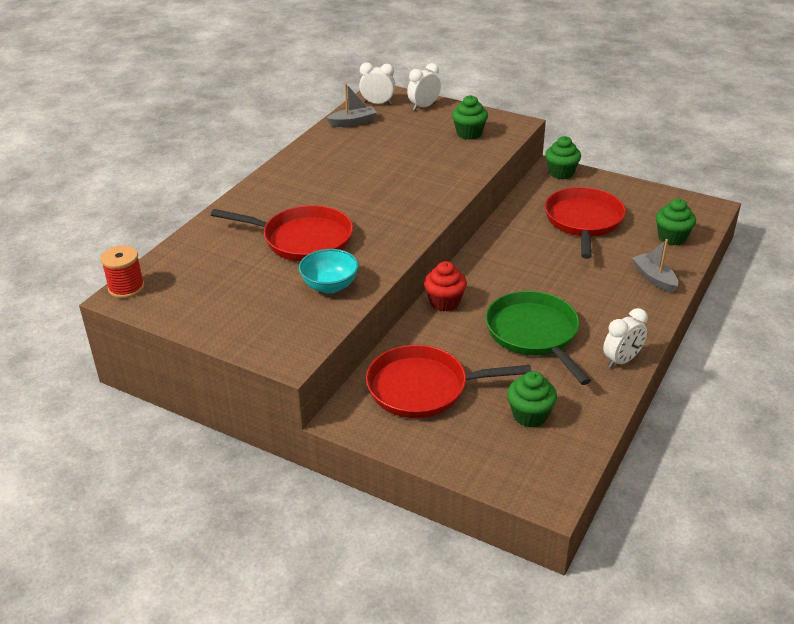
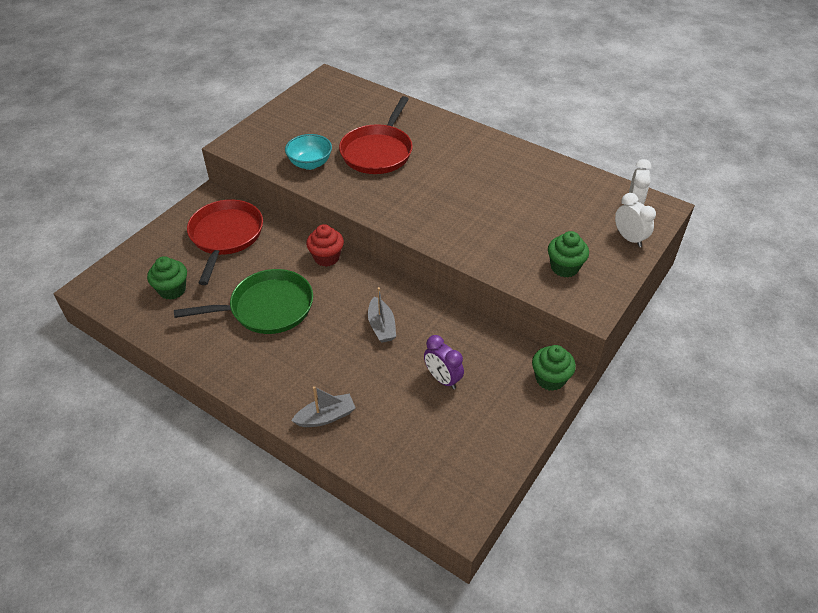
camera: 95 degrees right, 10 degrees up
red spool [101,245,145,298] -> none
grey boat [327,83,377,127] -> grey boat moved to [368,287,396,343]
red pan [545,187,626,259] -> purple clock [424,335,464,389]
white clock [603,308,648,368] -> none
green cupcake [656,199,696,245] -> none

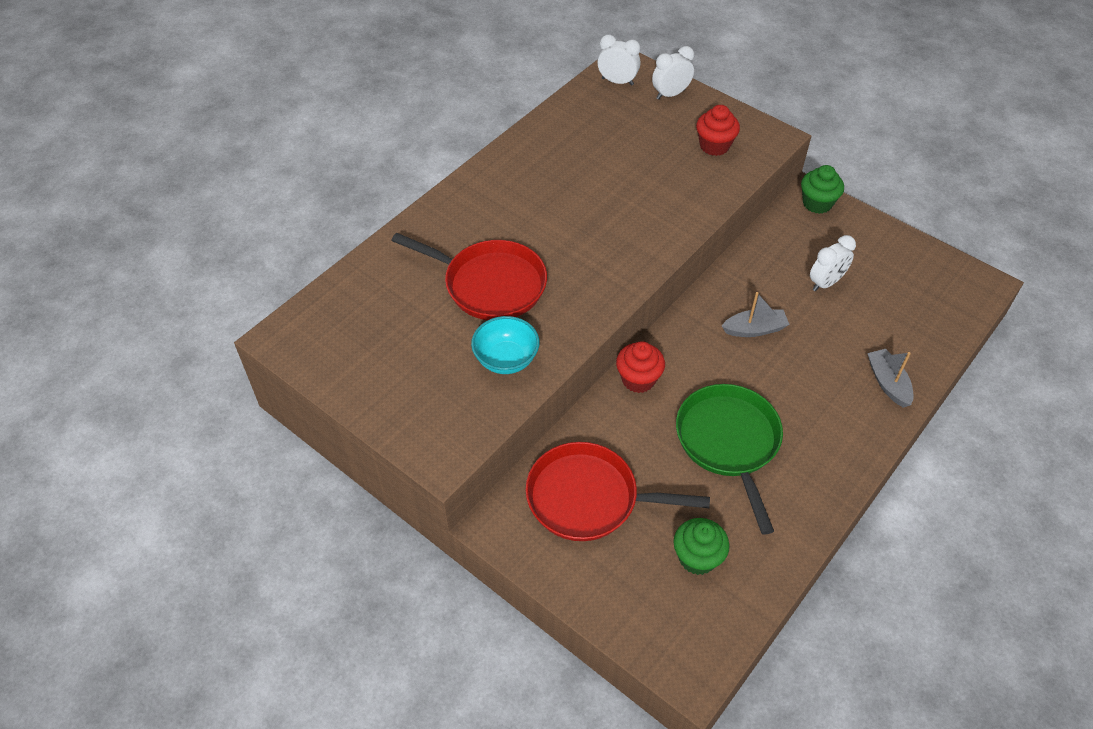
camera: 85 degrees left, 5 degrees up
purple clock [424,335,464,389] -> white clock [810,235,856,292]
green cupcake [548,231,589,277] -> red cupcake [696,105,740,156]

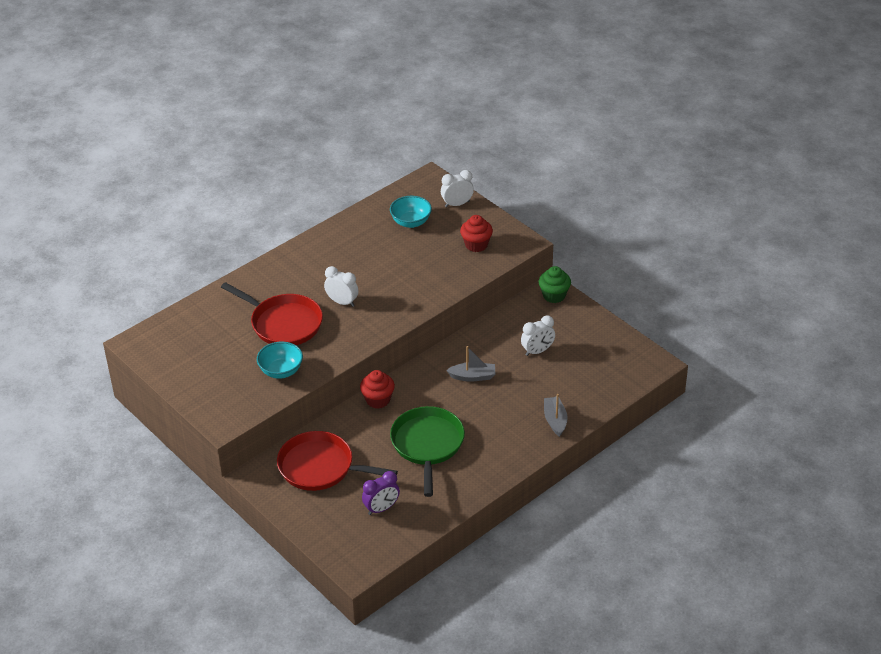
camera: 10 degrees right, 10 degrees down
white clock [597,35,641,86] -> white clock moved to [324,266,358,307]
green cupcake [673,518,729,575] -> purple clock [362,471,400,515]
none -> turquoise bowl [390,196,432,228]

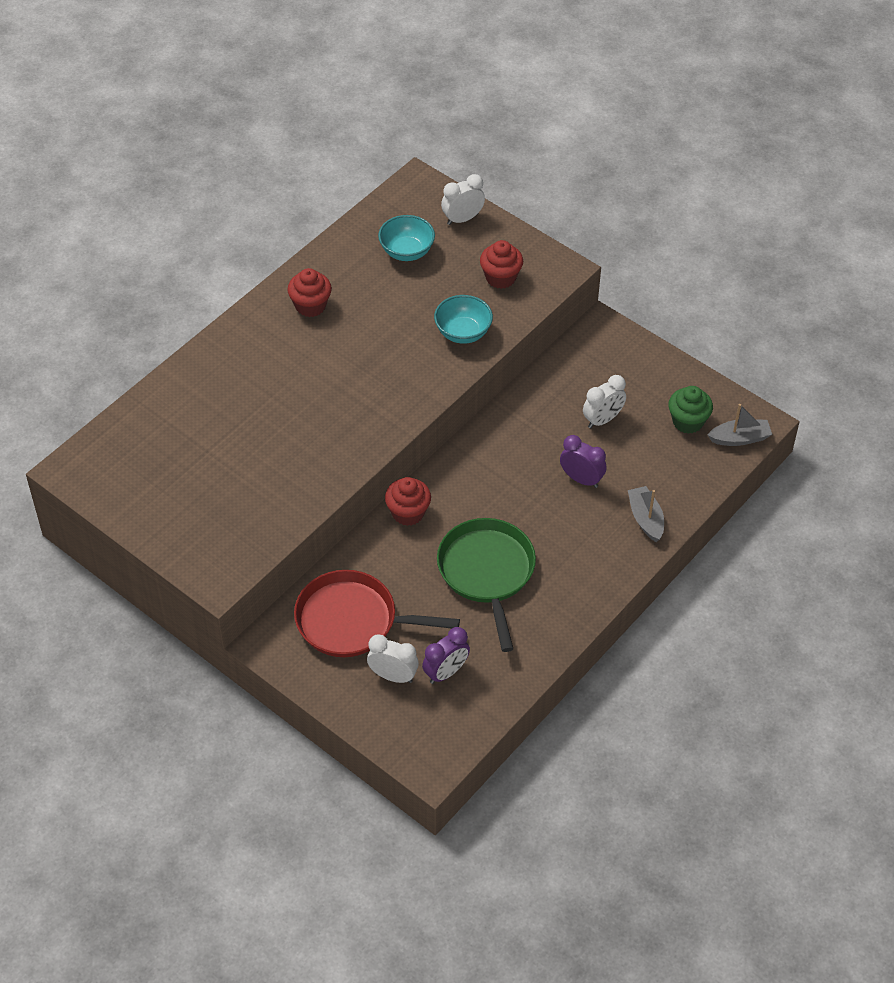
camera: 10 degrees left, 10 degrees up
red pan [221,282,323,345] -> none
turquoise bowl [257,342,303,379] -> turquoise bowl moved to [434,295,493,344]
white clock [324,266,358,307] -> white clock moved to [367,634,419,683]
grey boat [446,346,495,382] -> grey boat moved to [708,404,772,446]
green cupcake [539,266,571,303] -> green cupcake moved to [668,386,713,434]
none -> red cupcake [287,268,332,317]
none -> purple clock [560,435,607,488]

